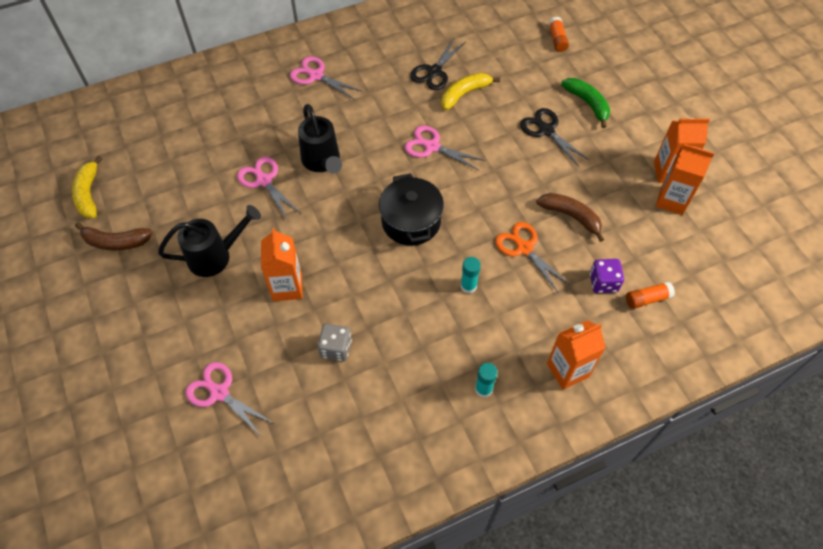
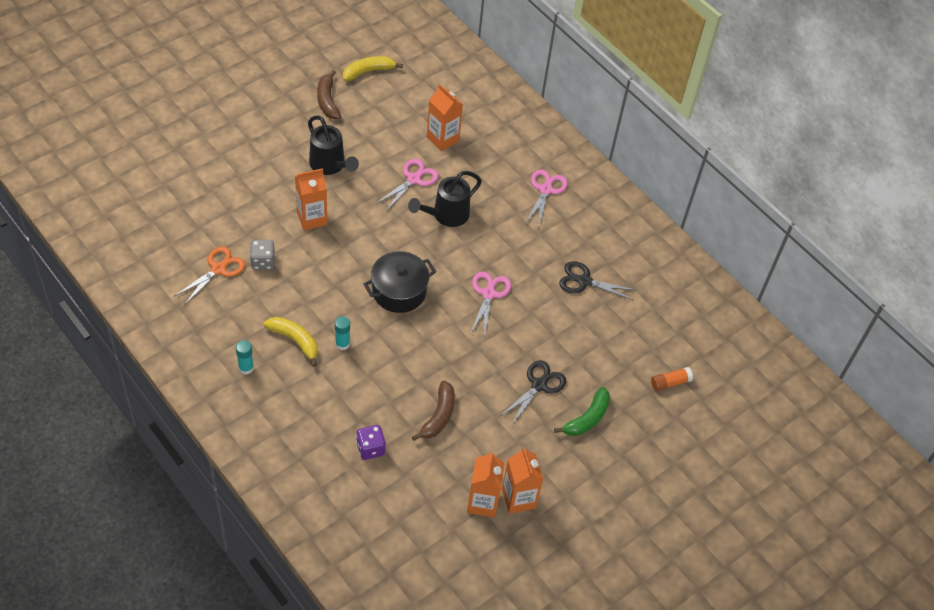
camera: 70 degrees right, 5 degrees down
pink scissors [185,362,275,437] -> none
yellow banana [442,73,500,110] -> yellow banana moved to [264,317,318,367]
orange scissors [495,222,571,294] -> orange scissors moved to [175,246,245,304]
orange carton [547,320,606,390] -> orange carton moved to [427,84,463,151]
orange glue stick [626,282,675,309] -> none

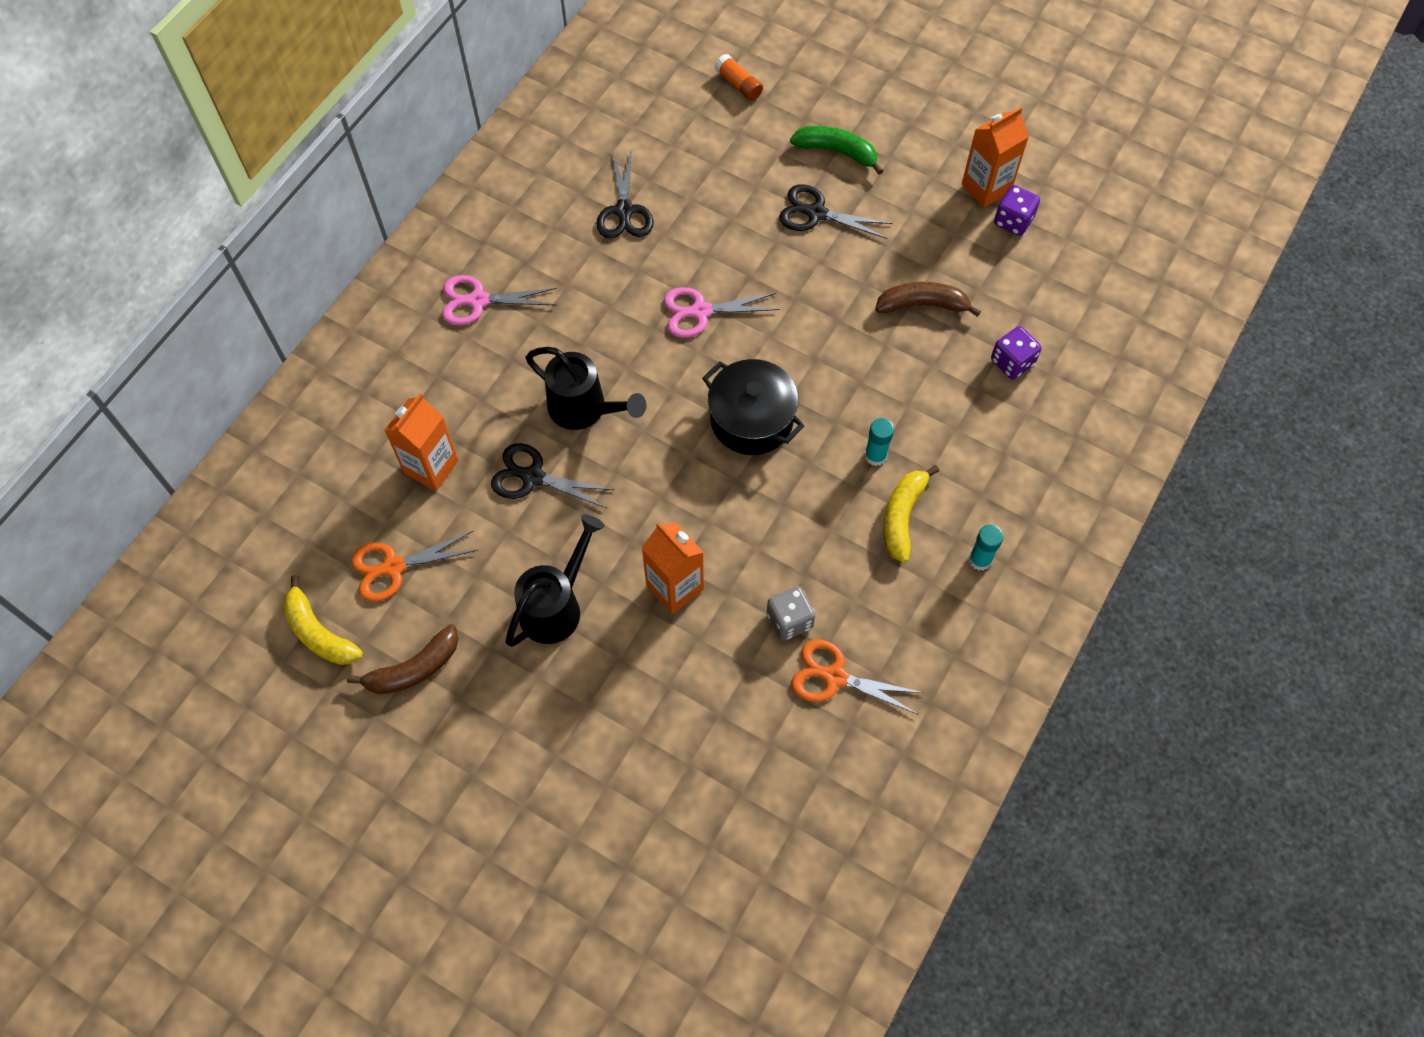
camera: 105 degrees left, 10 degrees up
pink scissors [376,159,439,212] -> black scissors [491,443,615,508]
orange carton [467,451,505,517] -> purple dice [994,185,1040,236]
none -> orange scissors [351,531,478,602]

